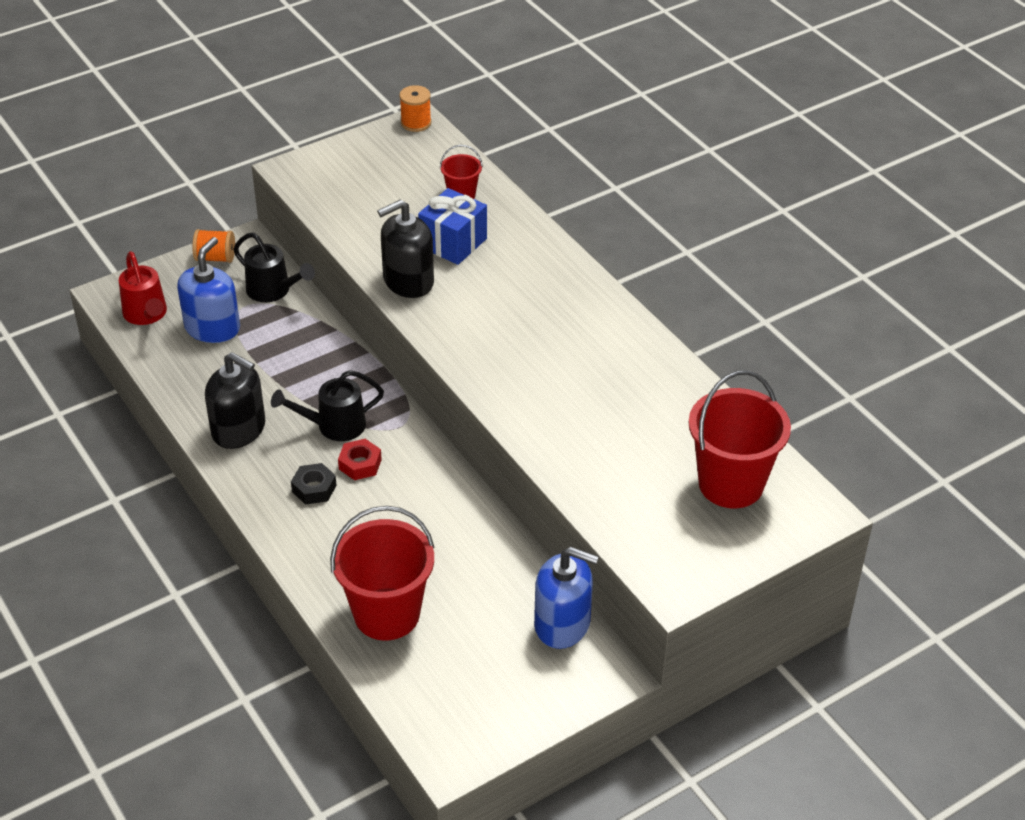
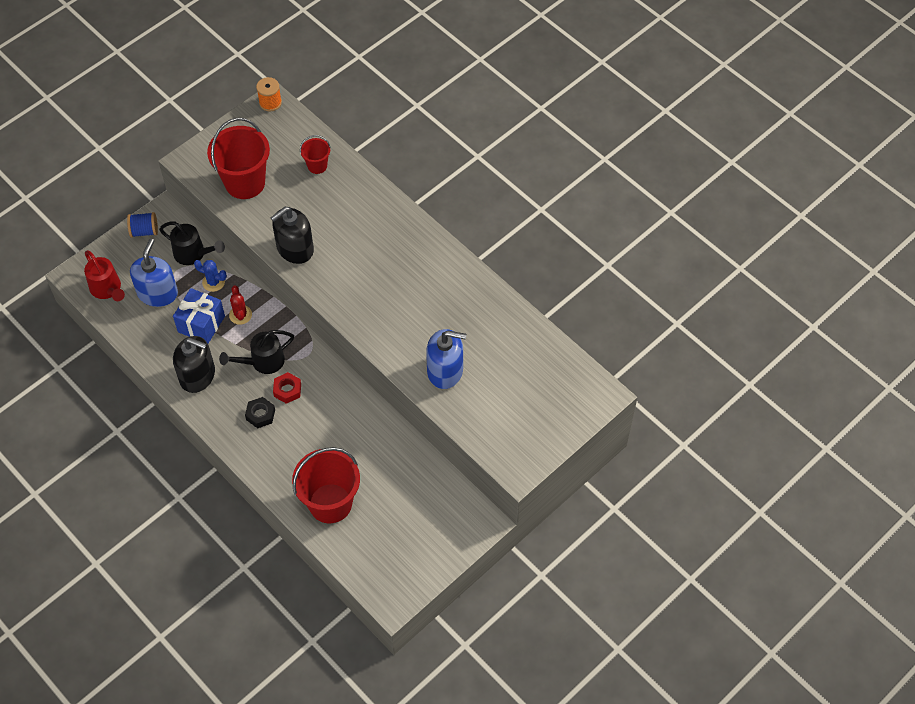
camera: 10 degrees left, 15 degrees up
orange spool [192,229,235,263] -> blue spool [127,212,158,238]
blue gift [418,188,487,265] -> blue gift moved to [173,288,225,343]
blue soap dispenser [534,547,599,649] -> blue soap dispenser moved to [426,329,467,389]
red bucket [688,370,791,508] -> red bucket moved to [207,118,270,199]
none -> blue cactus [194,260,227,292]
none -> red cactus [229,286,252,325]

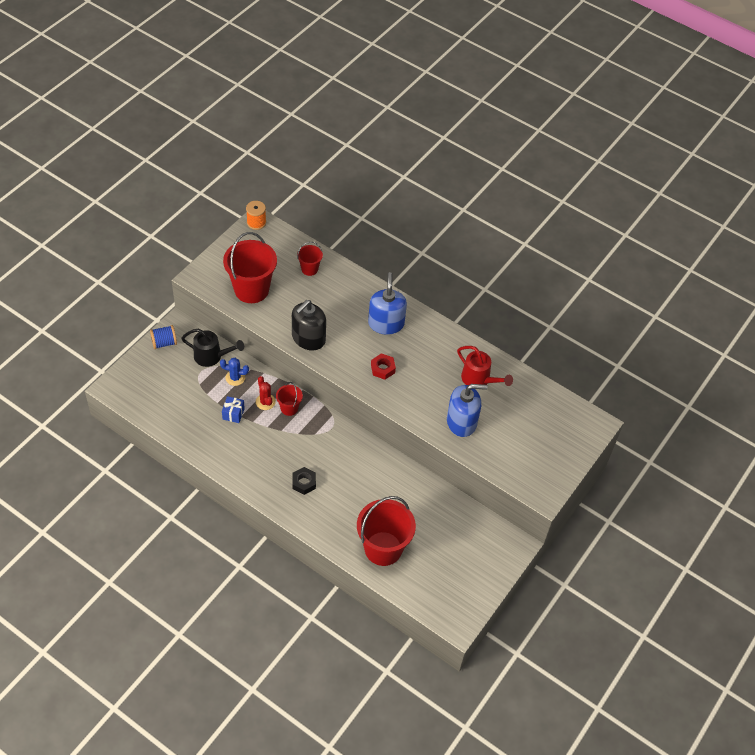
camera: 15 degrees left, 5 degrees down
red watering can [84,250,125,301] -> red watering can moved to [457,346,513,386]
blue soap dispenser [130,239,178,307] -> blue soap dispenser moved to [368,272,407,335]
blue gift [173,288,225,343] -> blue gift [222,396,245,423], size x0.58
black soap dispenser [173,336,215,393] -> none
black watering can [219,330,294,374] -> none
red nut [273,372,301,404] -> red nut moved to [371,353,396,380]
none -> red bucket [276,382,303,416]

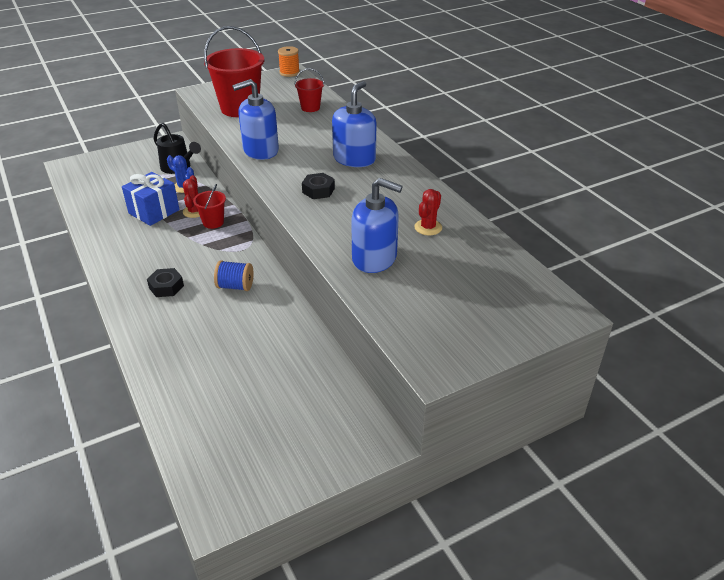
camera: 30 degrees right, 15 degrees down
blue spool [150,325,177,349] -> blue spool moved to [214,260,254,291]
blue gift [222,396,245,423] -> blue gift [122,172,180,226], size x1.72
black soap dispenser [292,300,326,351] -> blue soap dispenser [232,79,279,160]
red bucket [357,496,416,566] -> none
red nut [371,353,396,380] -> black nut [302,173,335,199]
red watering can [457,346,513,386] -> red cactus [414,189,442,235]

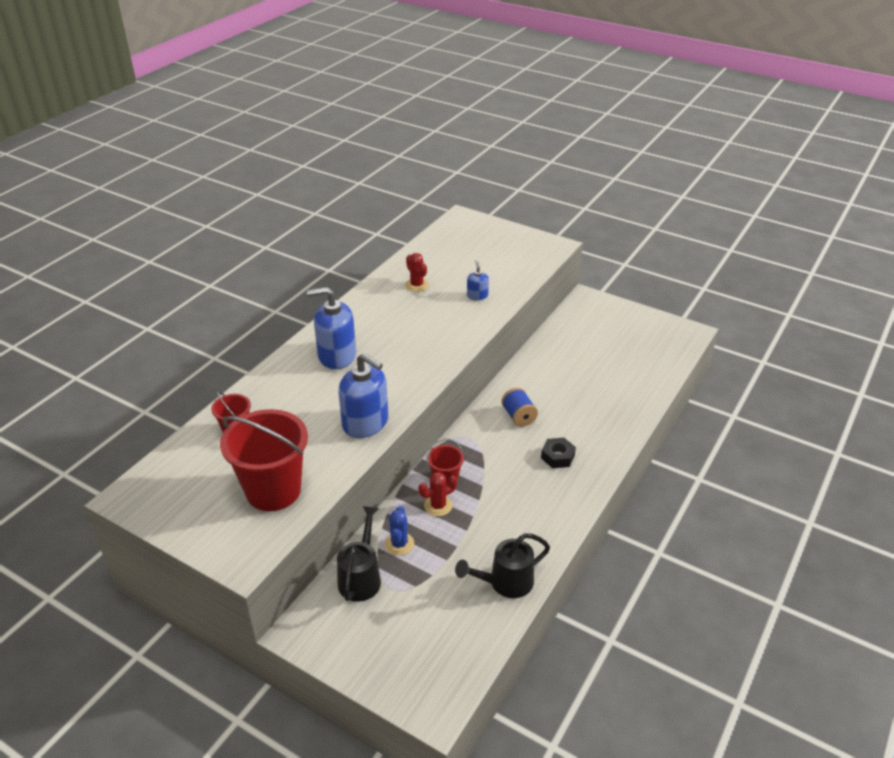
camera: 120 degrees left, 0 degrees up
blue gift [122,172,180,226] -> none
orange spool [278,46,300,77] -> none
black nut [302,173,335,199] -> none
blue soap dispenser [351,178,403,273] -> blue soap dispenser [467,260,489,300], size x0.49
red cactus [414,189,442,235] -> red cactus turned 60 degrees clockwise [405,253,429,292]
none -> black watering can [455,533,550,598]

